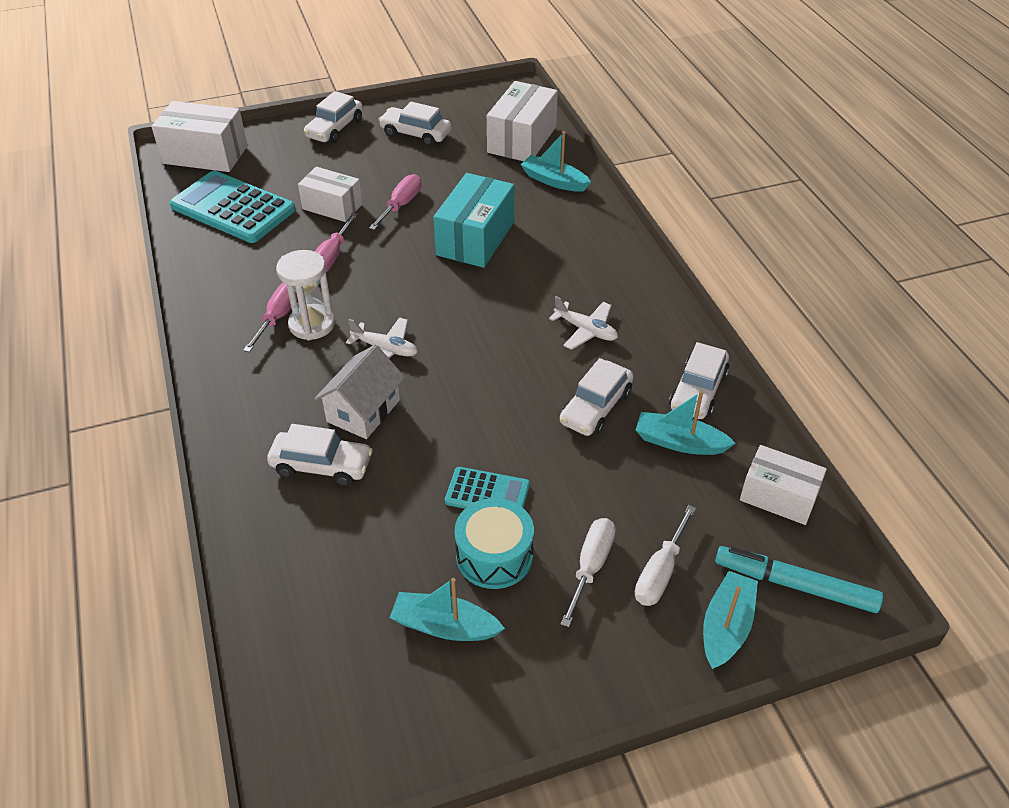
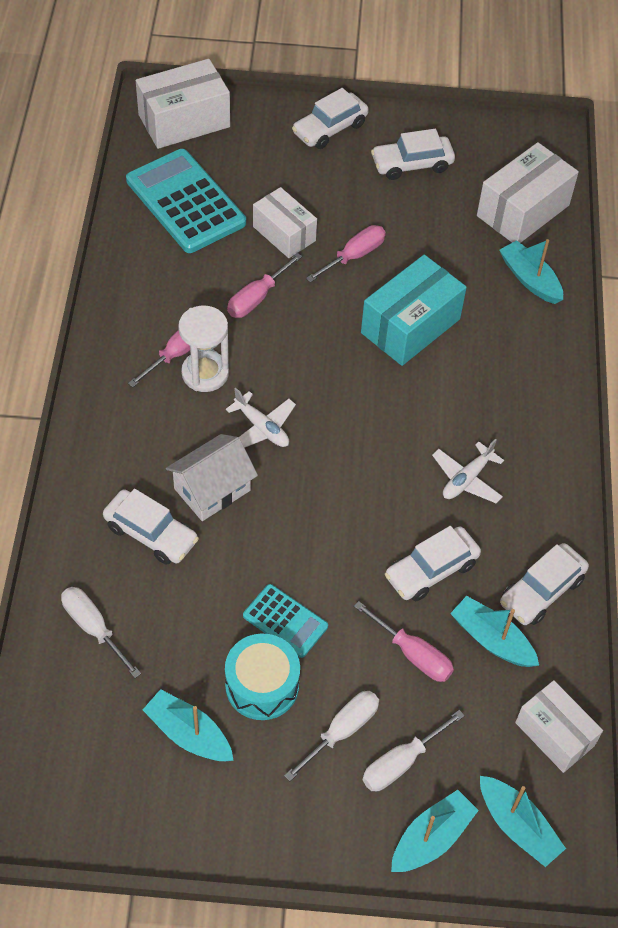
camera: 20 degrees right, 10 degrees up
white box [151,101,248,172] -> white box turned 60 degrees counterclockwise [136,59,230,149]
white car [379,102,451,146] -> white car turned 60 degrees counterclockwise [371,129,455,180]
white plane [549,296,618,350] -> white plane turned 75 degrees clockwise [432,439,504,503]
turquoise marker [715,546,883,613] -> turquoise boat [480,776,566,867]
none -> white screwdriver [61,587,141,678]
none -> pink screwdriver [354,601,454,682]

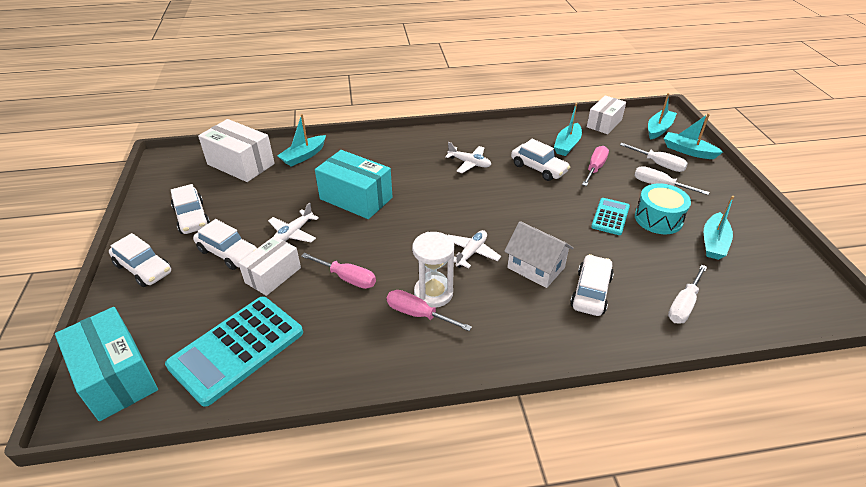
camera: 100 degrees left, 15 degrees down
white box [136,59,230,149] -> turquoise box [55,307,158,421]
pink screwdriver [306,225,386,282] -> white plane [268,203,319,242]
white car [500,543,589,625] -> white car moved to [193,219,257,270]

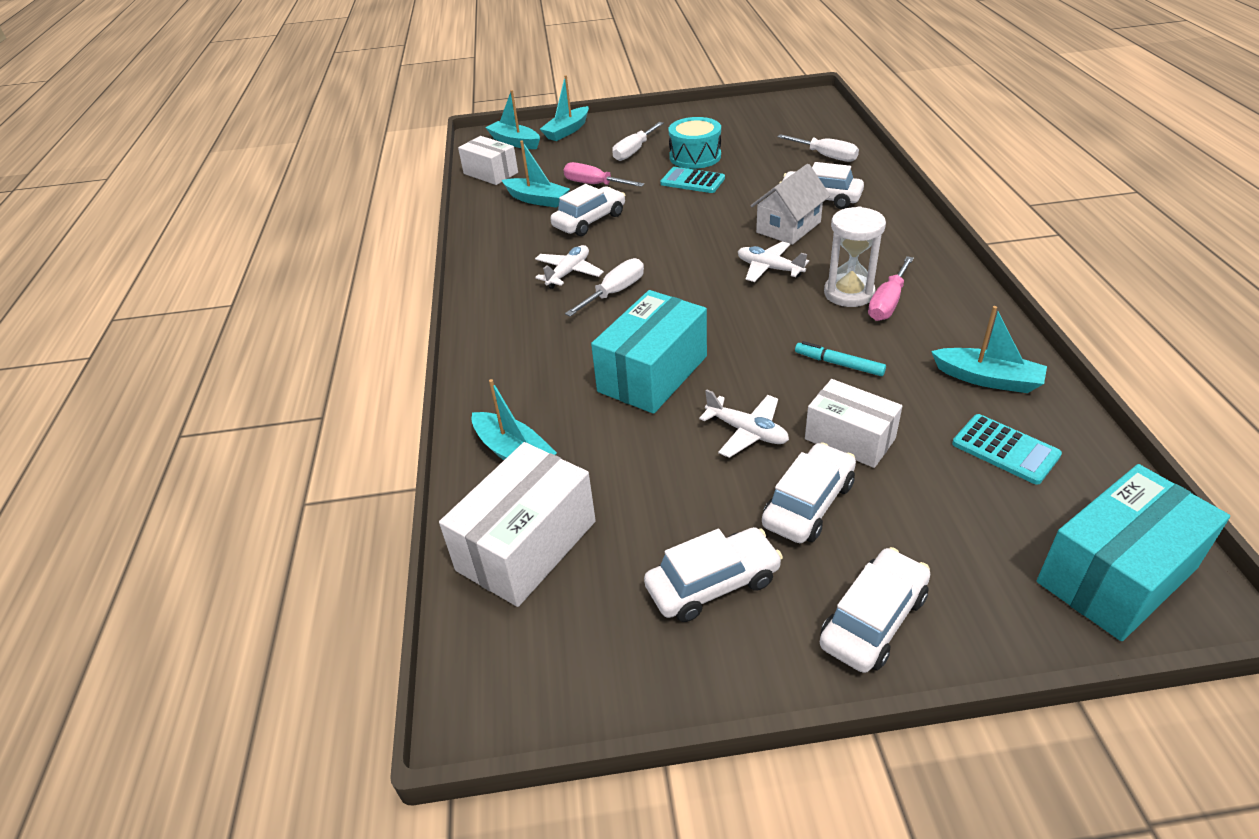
camera: 85 degrees left, 0 degrees up
turquoise calculator [165,296,303,407] -> turquoise calculator [952,414,1062,485], size x0.53
pink screwdriver [301,253,376,289] -> turquoise marker [795,341,886,376]
white screwdriver [620,143,688,172] -> white screwdriver moved to [565,258,644,316]
turquoise boat [704,196,734,260] -> turquoise boat moved to [931,306,1047,393]

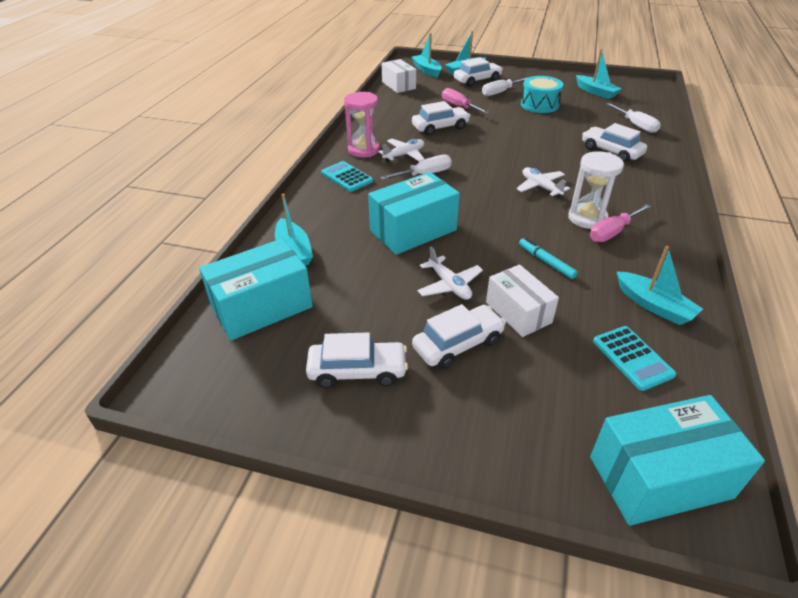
camera: 20 degrees right, 0 degrees up
white box [439,442,596,607] -> turquoise box [199,238,313,340]
turquoise boat [502,141,570,208] -> turquoise boat moved to [576,49,622,99]
turquoise calculator [660,167,725,193] -> turquoise calculator moved to [321,161,373,192]
white house [751,164,830,245] -> none
white car [820,547,930,673] -> white car moved to [454,57,503,87]
none -> pink hourglass [344,92,380,157]

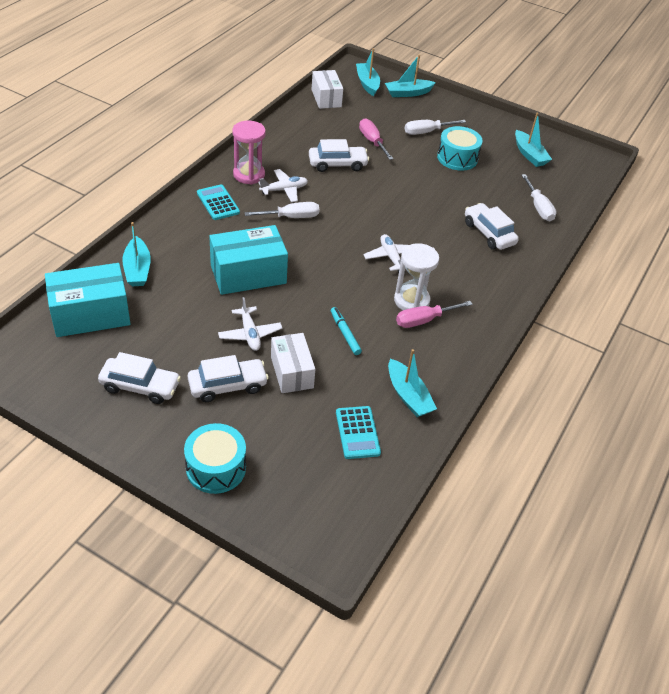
camera: 10 degrees right, 5 degrees up
white car [454,57,503,87] -> none
turquoise box [590,395,765,526] -> none
none -> turquoise drum [184,423,246,494]

